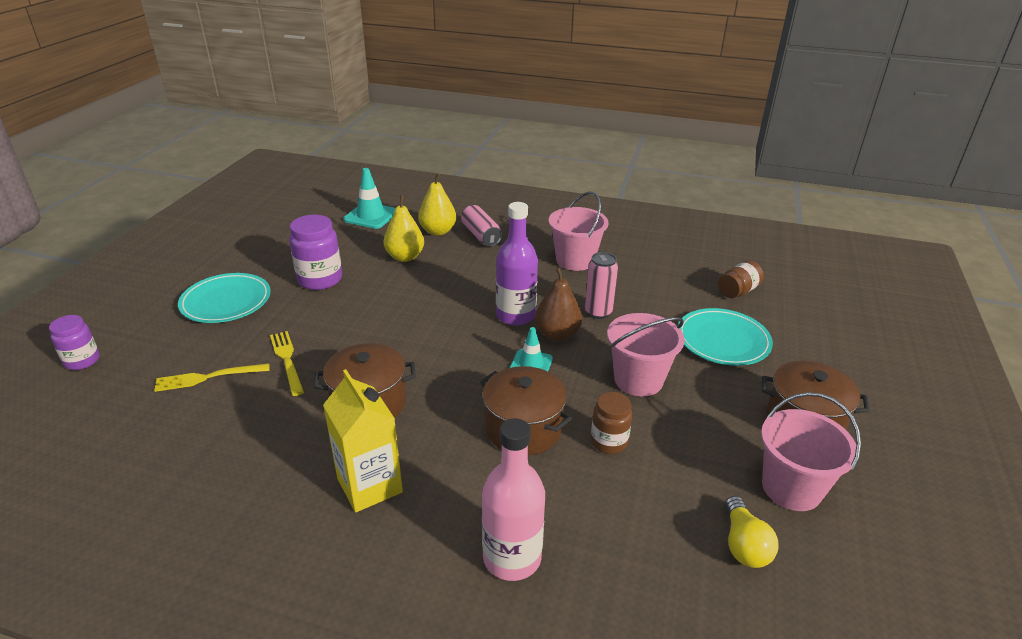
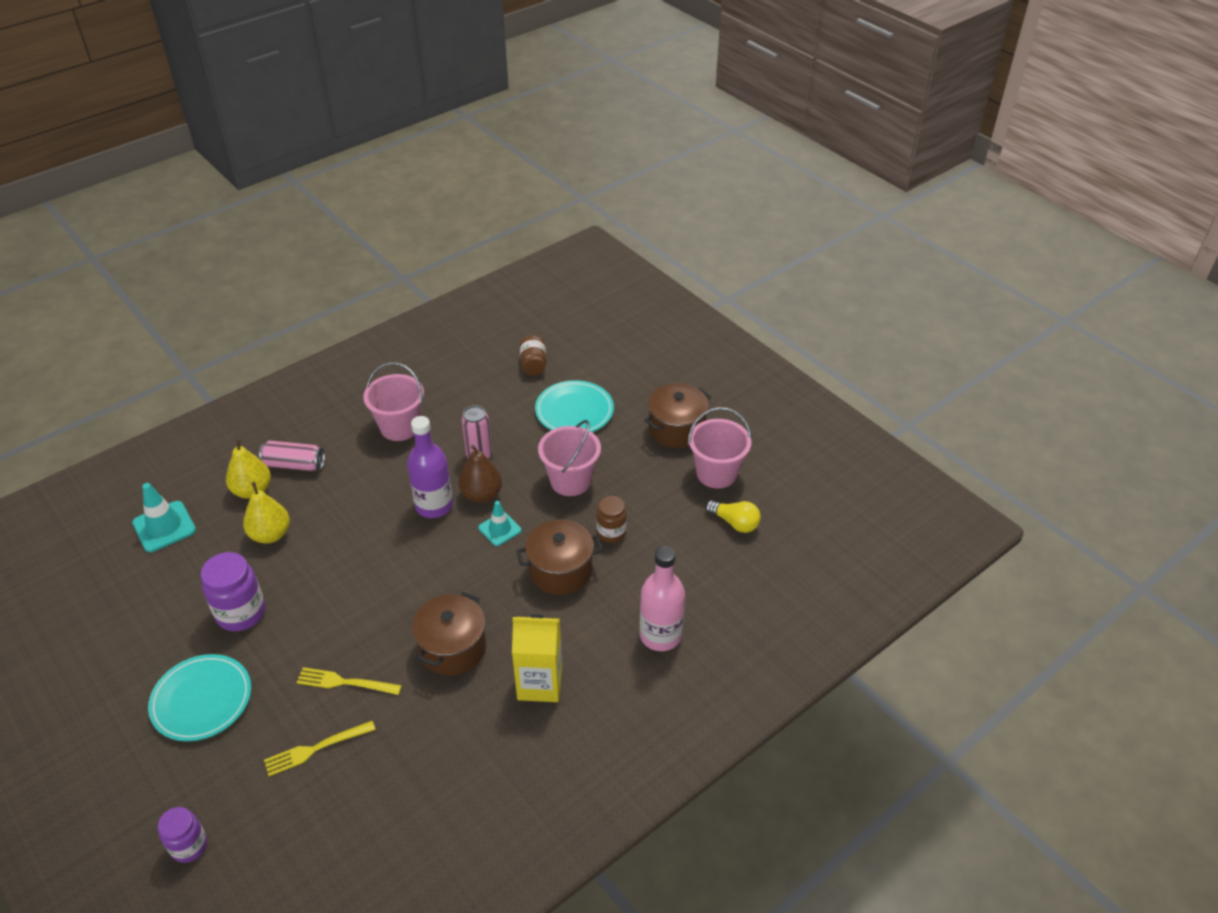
camera: 55 degrees left, 10 degrees up
yellow fork [154,363,269,392] -> yellow fork turned 45 degrees clockwise [264,721,376,776]

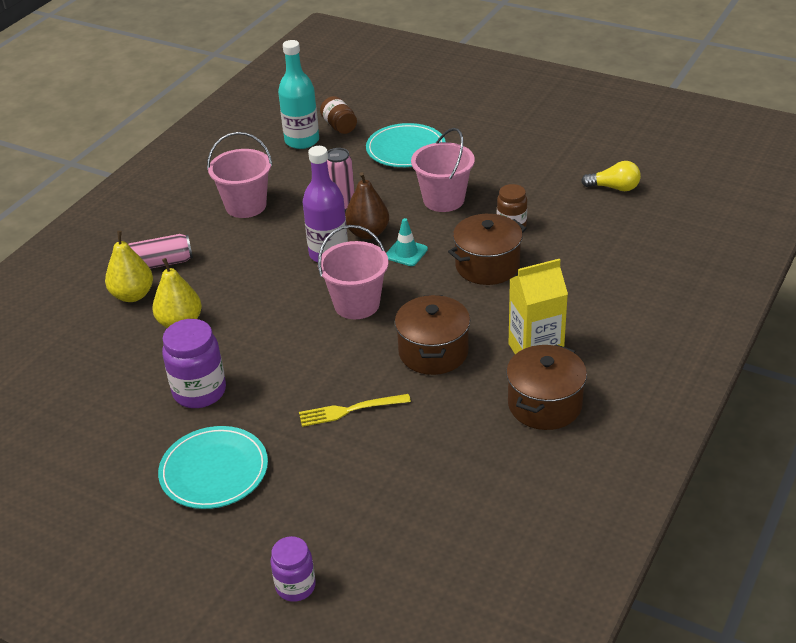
camera: 20 degrees left, 5 degrees down
turquoise traffic cone [132,483,196,552] -> none
yellow fork [264,721,376,776] -> none
pink bottle [640,546,685,651] -> none
brown pot [644,383,711,448] -> brown pot moved to [506,345,587,430]
pink bucket [688,407,752,488] -> pink bucket moved to [318,225,388,319]
none -> turquoise bottle [278,40,319,149]

